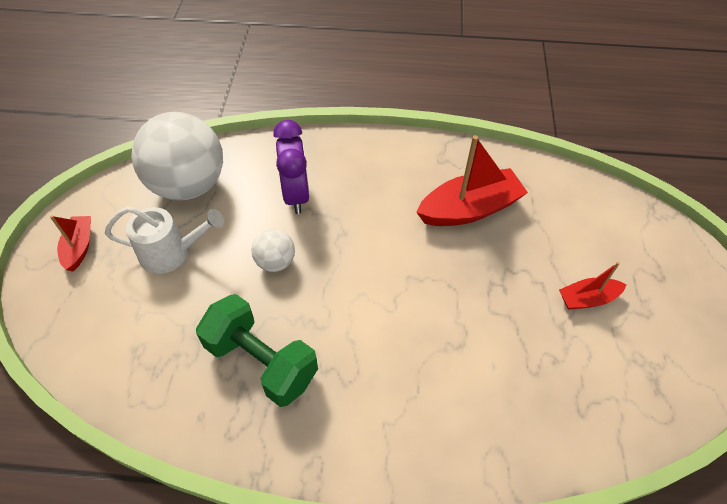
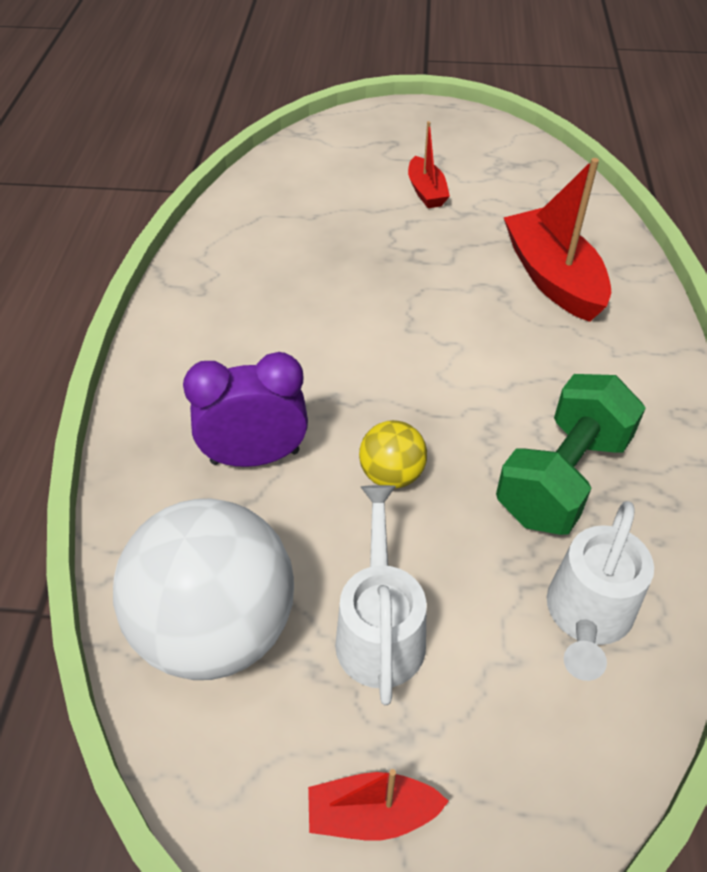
camera: 90 degrees left, 5 degrees down
white ball [252,229,295,272] -> yellow ball [359,420,427,488]
red boat [416,135,528,226] -> red boat moved to [504,158,611,322]
none -> white watering can [547,501,654,681]

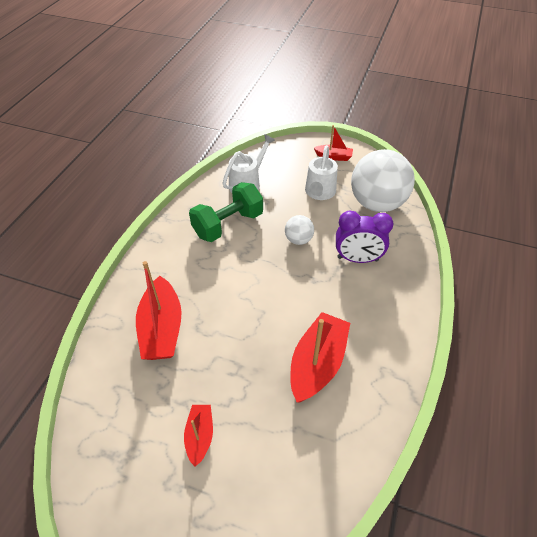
camera: 165 degrees left, 0 degrees up
yellow ball [359,420,427,488] -> white ball [285,215,314,245]
none -> red boat [290,312,350,403]

